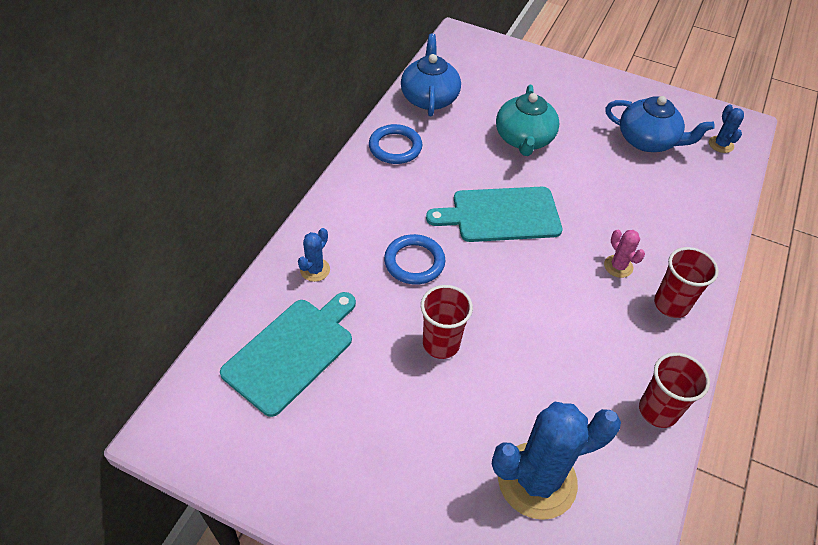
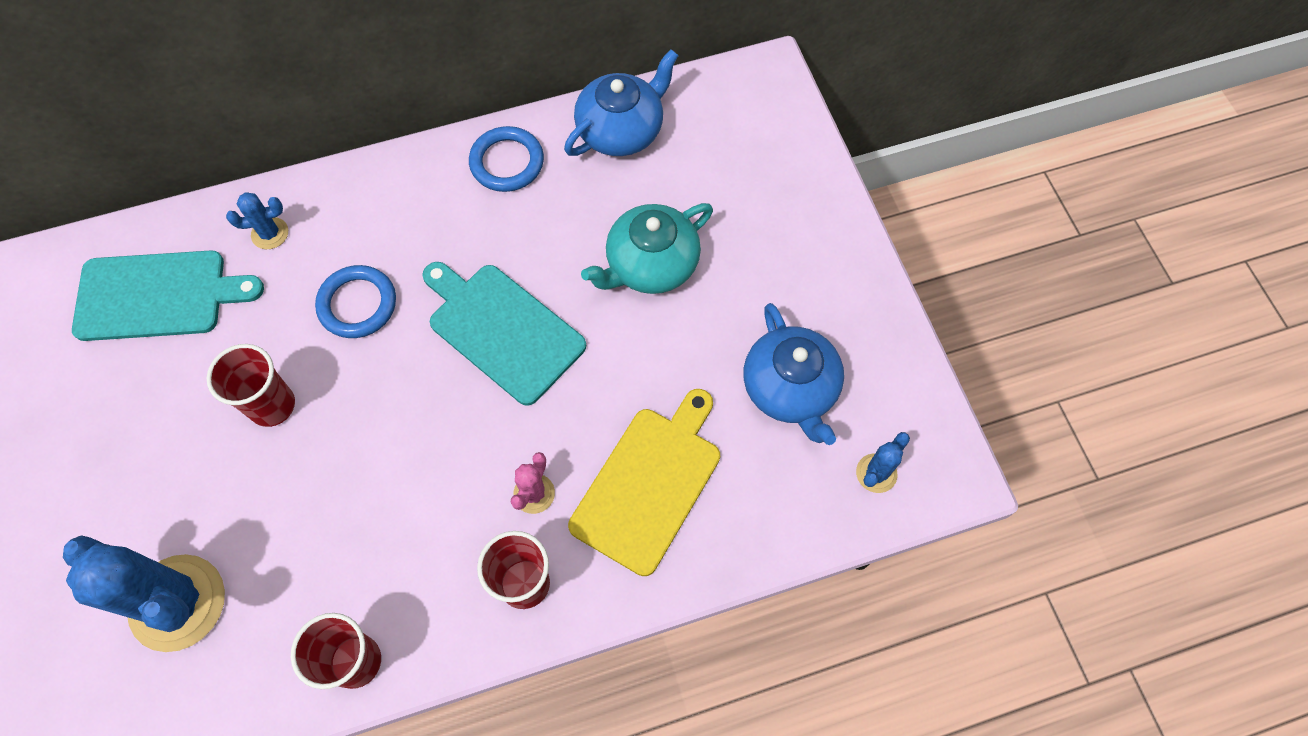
camera: 50 degrees right, 15 degrees up
none -> yellow cutting board [568,389,720,576]

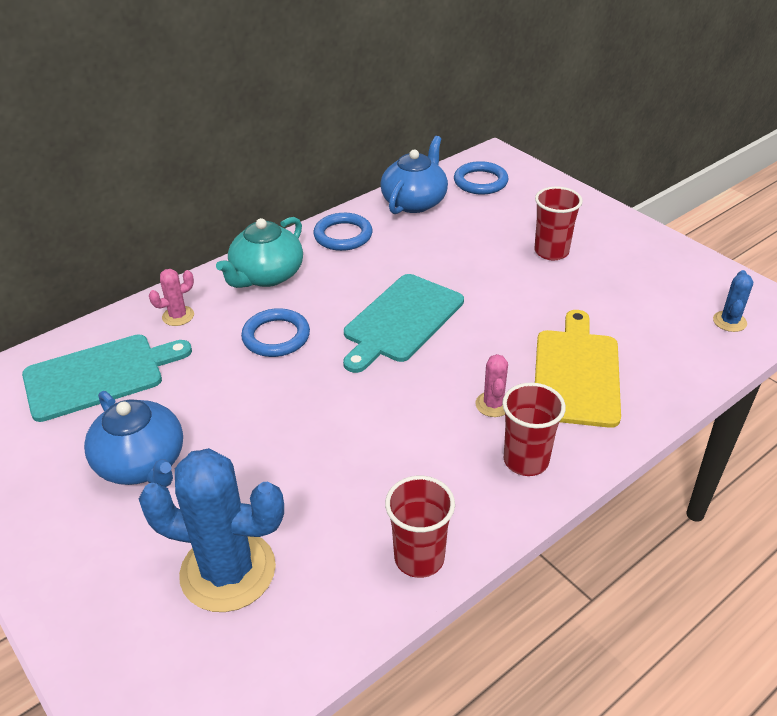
camera: 20 degrees left, 25 degrees down
red cup [206,344,295,427] -> red cup moved to [534,186,583,260]
blue cactus [226,192,288,249] -> pink cactus [149,269,194,326]
turquoise cutting board [422,262,586,406] -> turquoise cutting board turned 75 degrees counterclockwise [343,274,464,373]
turquoise teapot [581,203,713,294] -> turquoise teapot moved to [216,217,303,288]
blue teapot [744,303,844,445] -> blue teapot moved to [84,391,183,487]
none -> blue ring [454,161,508,194]

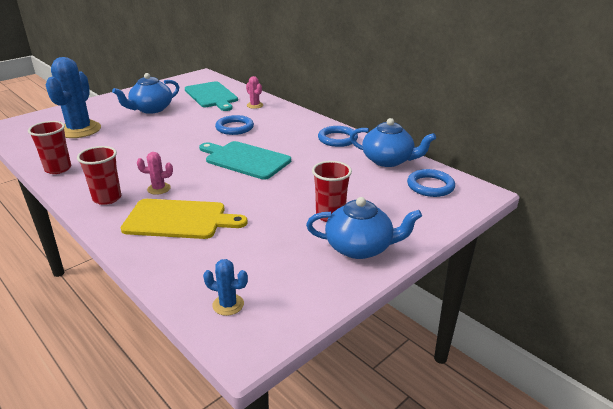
camera: 85 degrees right, 10 degrees down
turquoise teapot [216,217,303,288] -> none
none -> blue teapot [306,197,422,259]

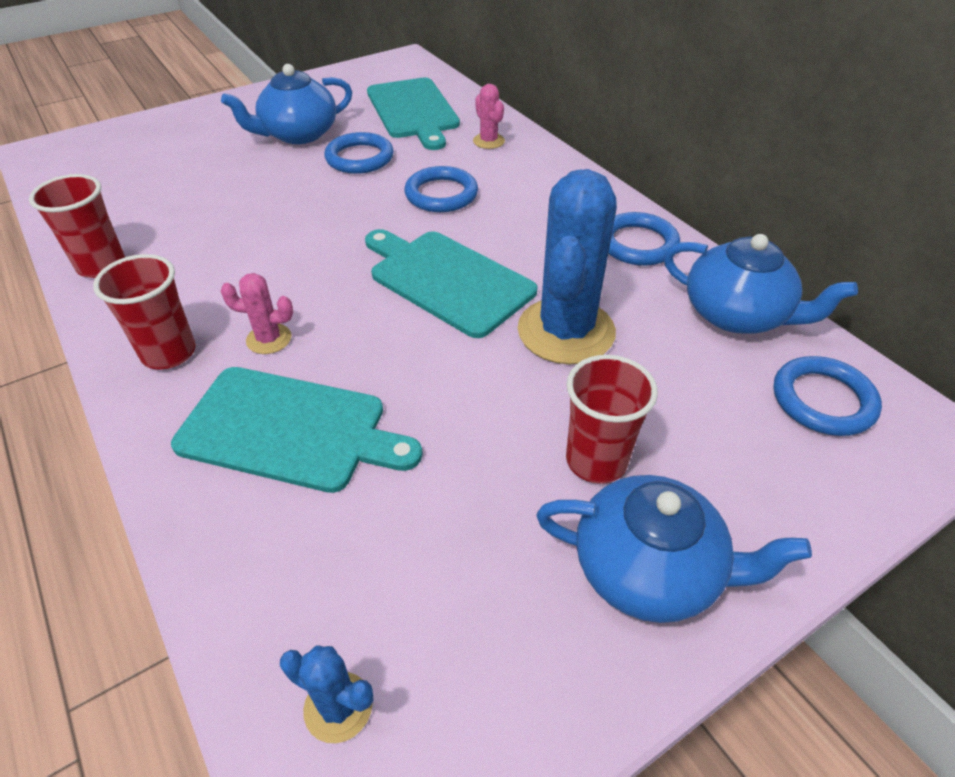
camera: 10 degrees right, 15 degrees up
blue cactus [46,57,101,138] -> blue cactus moved to [518,169,617,365]
yellow cutting board [121,199,248,239] -> turquoise cutting board [171,367,422,493]
none -> blue ring [324,132,394,174]

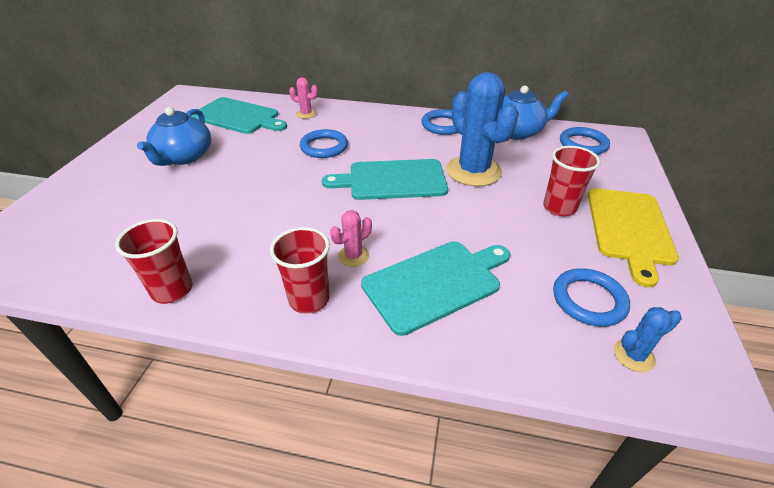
camera: 45 degrees left, 5 degrees down
blue ring [324,132,394,174] -> blue ring moved to [553,268,630,327]
blue teapot [536,475,812,623] -> yellow cutting board [588,188,679,287]

